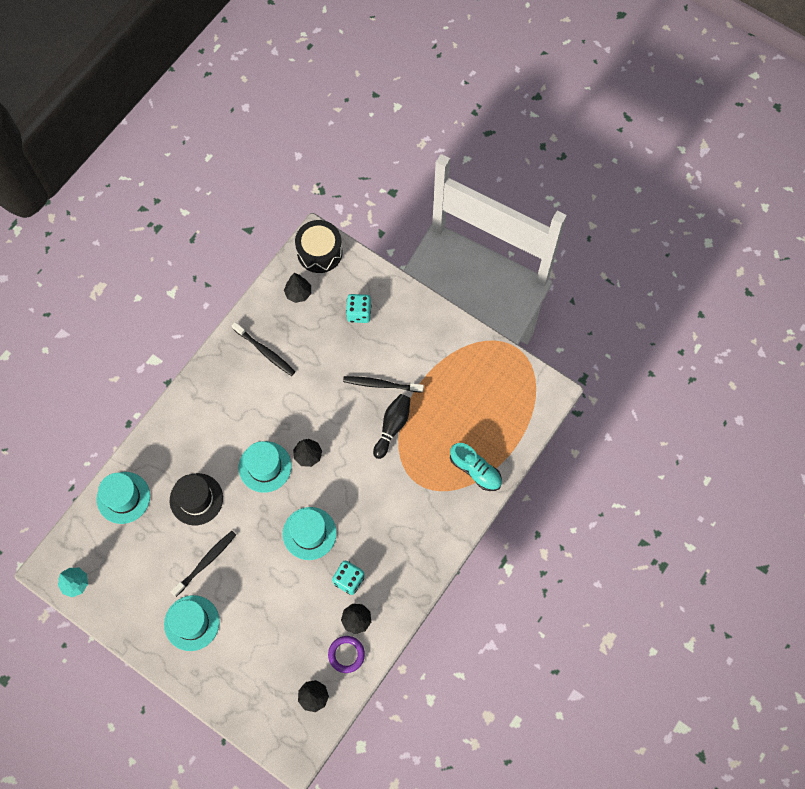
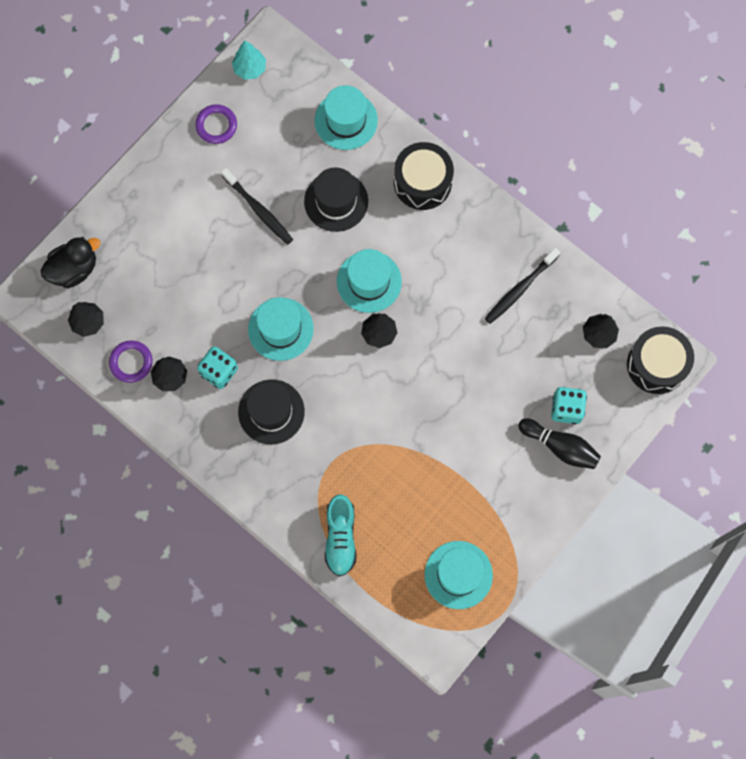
camera: 95 degrees right, 5 degrees up
turquoise hat [164,595,220,651] -> turquoise hat moved to [425,541,493,609]
black toothbrush [343,376,424,393] -> none
black bowling pin [373,394,410,459] -> black bowling pin moved to [518,419,601,469]
turquoise shoe [450,443,502,491] -> turquoise shoe turned 45 degrees counterclockwise [325,494,357,577]
none -> black duck [41,237,101,288]
none -> purple ring [195,104,237,144]
none -> black hat [238,379,305,444]
none -> black drum [394,142,454,210]

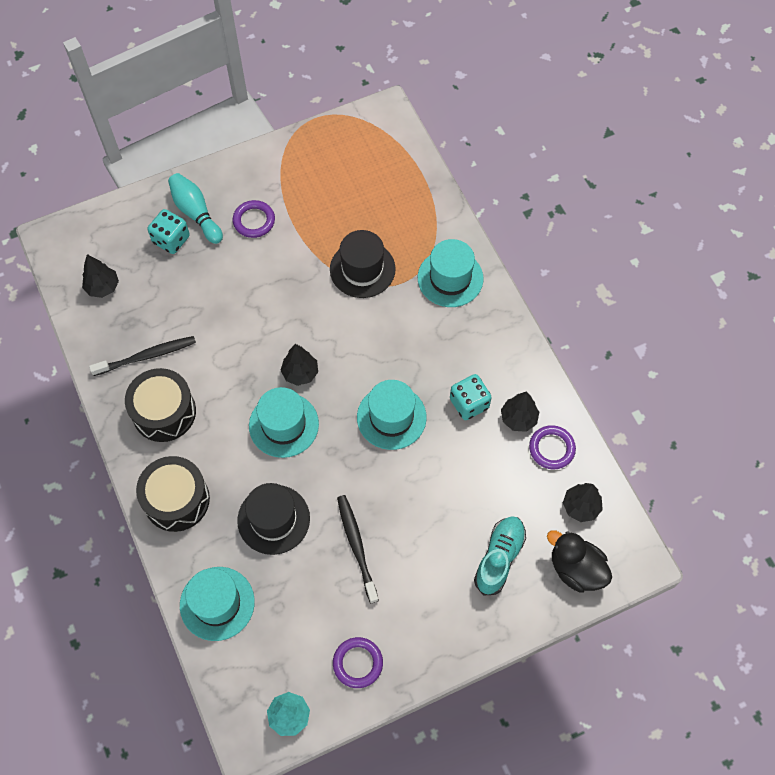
camera: 155 degrees left, 10 degrees down
black duck [41,237,101,288] -> black duck turned 45 degrees clockwise [547,530,612,593]
black hat [238,379,305,444] -> black hat moved to [330,230,396,298]
turquoise shoe [325,494,357,577] -> turquoise shoe moved to [474,516,526,596]
turquoise hat [425,541,493,609] -> turquoise hat moved to [418,239,484,307]
black bowling pin [518,419,601,469] -> turquoise bowling pin [168,173,223,244]
black drum [627,326,694,394] -> black drum moved to [125,368,196,442]
none -> purple ring [233,200,275,238]

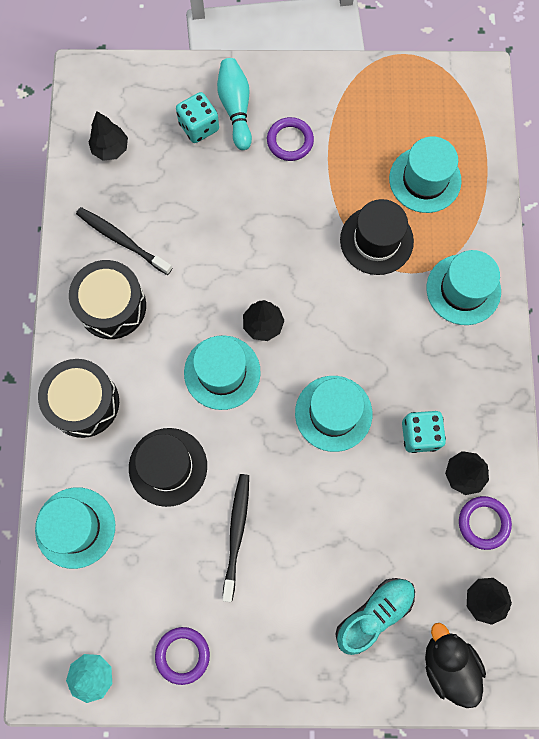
camera: 25 degrees right, 10 degrees up
black toothbrush [89,336,196,376] -> black toothbrush turned 150 degrees counterclockwise [76,207,172,275]
none -> turquoise hat [389,137,461,213]

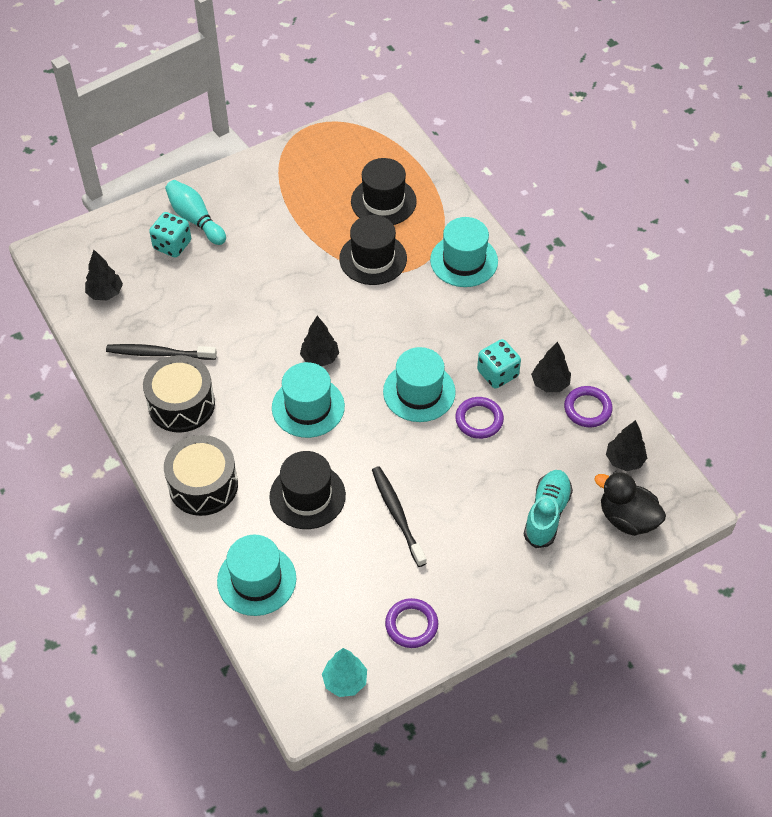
camera: 30 degrees left, 20 degrees down
purple ring [267,117,314,161] -> purple ring moved to [455,397,504,439]
turquoise hat [389,137,461,213] -> black hat [351,158,417,225]

